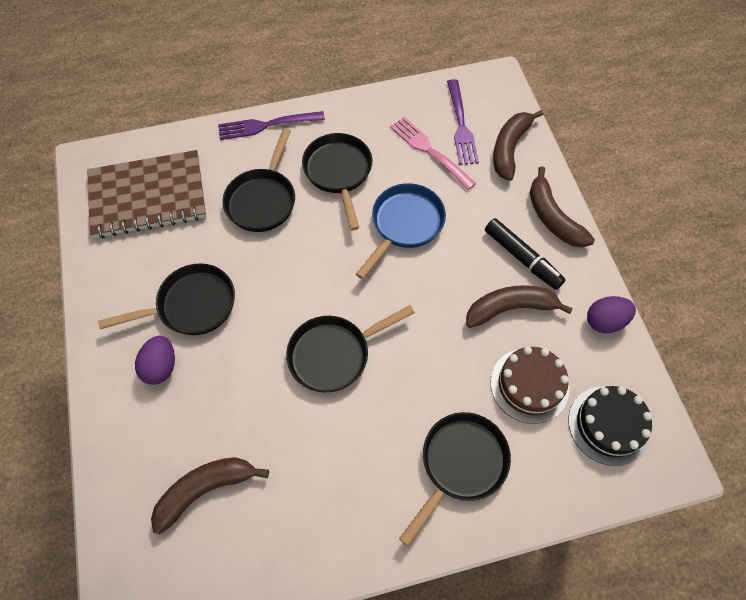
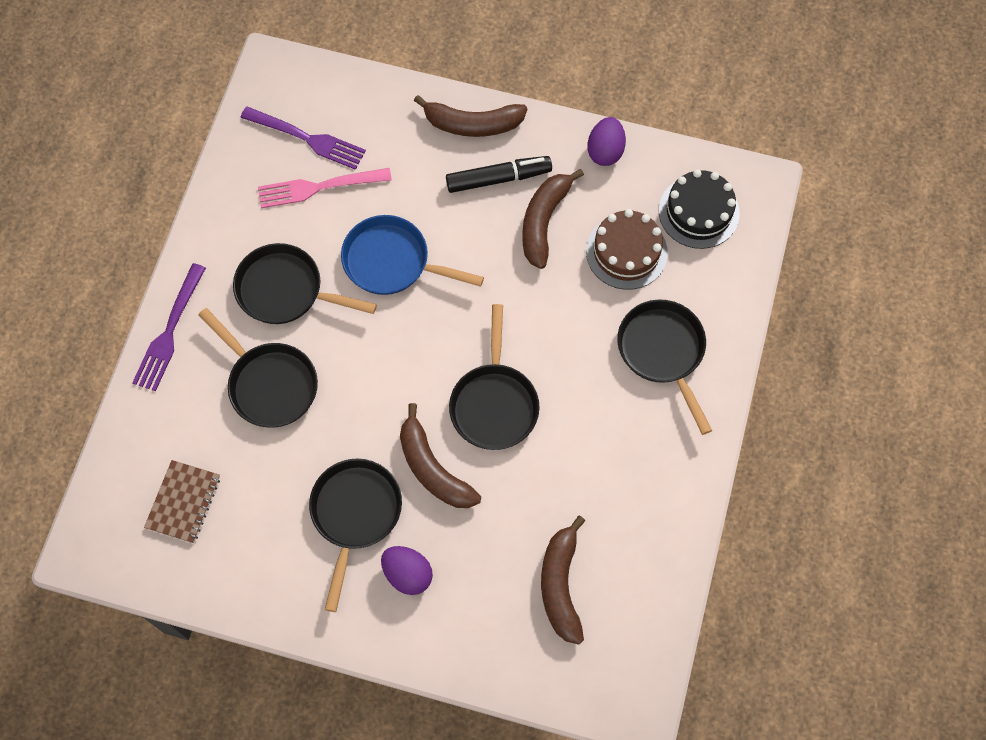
camera: 60 degrees left, 5 degrees up
brown notebook [87,150,207,238] -> brown notebook [144,460,220,543], size x0.51
blue pan [356,183,446,279] -> blue pan turned 45 degrees counterclockwise [341,215,484,295]
brown banana [493,110,543,181] -> brown banana moved to [400,403,481,508]

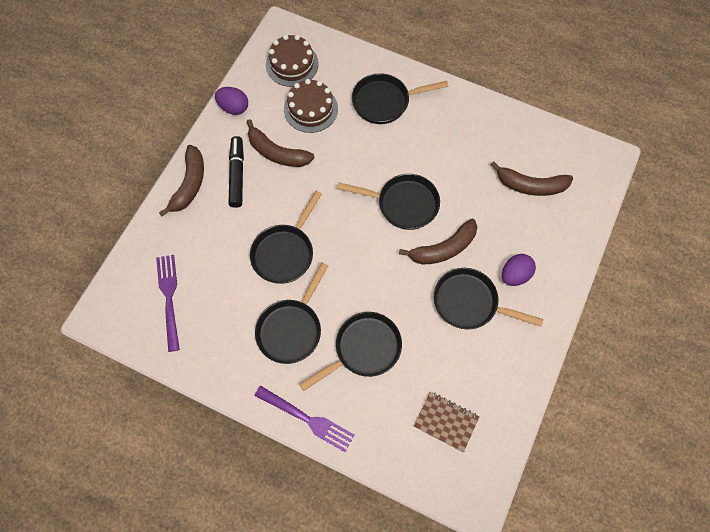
camera: 80 degrees left, 0 degrees up
purple fork [240,107,366,170] -> purple fork turned 45 degrees counterclockwise [156,255,180,352]
pink fork [258,168,392,208] -> none
blue pan [341,215,484,295] -> black pan [250,191,322,284]
black cake [659,169,739,249] -> brown cake [266,35,319,87]

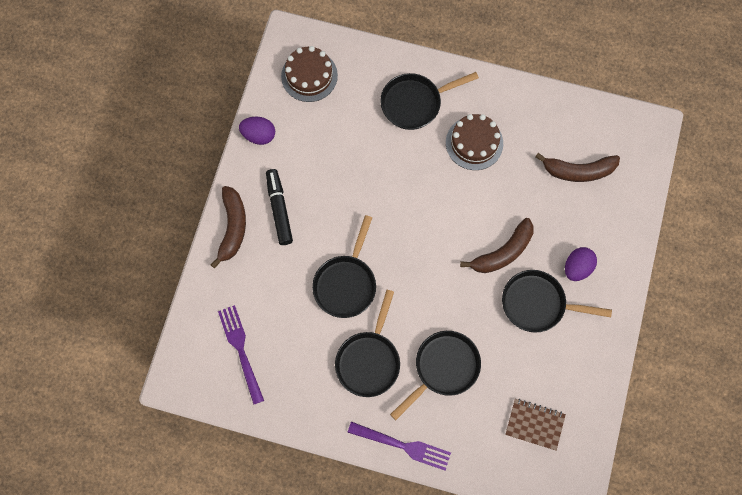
camera: 10 degrees left, 5 degrees up
brown banana [246,119,314,167] -> none
brown cake [284,79,338,133] -> brown cake moved to [446,114,503,170]
black pan [337,174,440,230] -> none

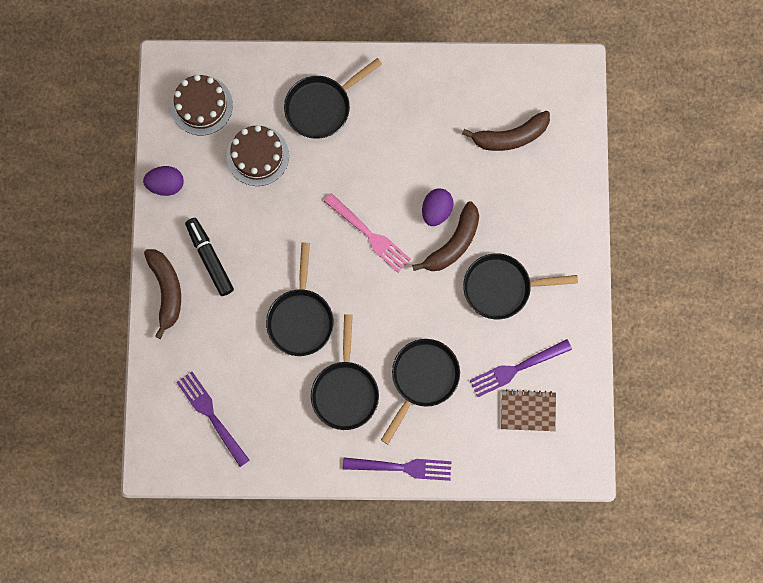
camera: 15 degrees left, 5 degrees up
brown cake [446,114,503,170] -> brown cake moved to [227,125,289,186]
purple egg [565,247,597,281] -> purple egg moved to [422,188,454,226]
none -> pink fork [324,193,411,273]
none -> purple fork [470,339,572,397]

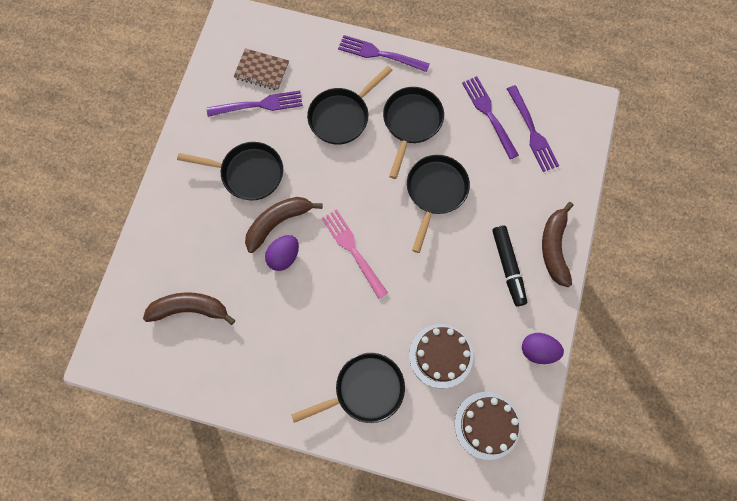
camera: 165 degrees left, 5 degrees down
none -> purple fork [462,76,519,159]

